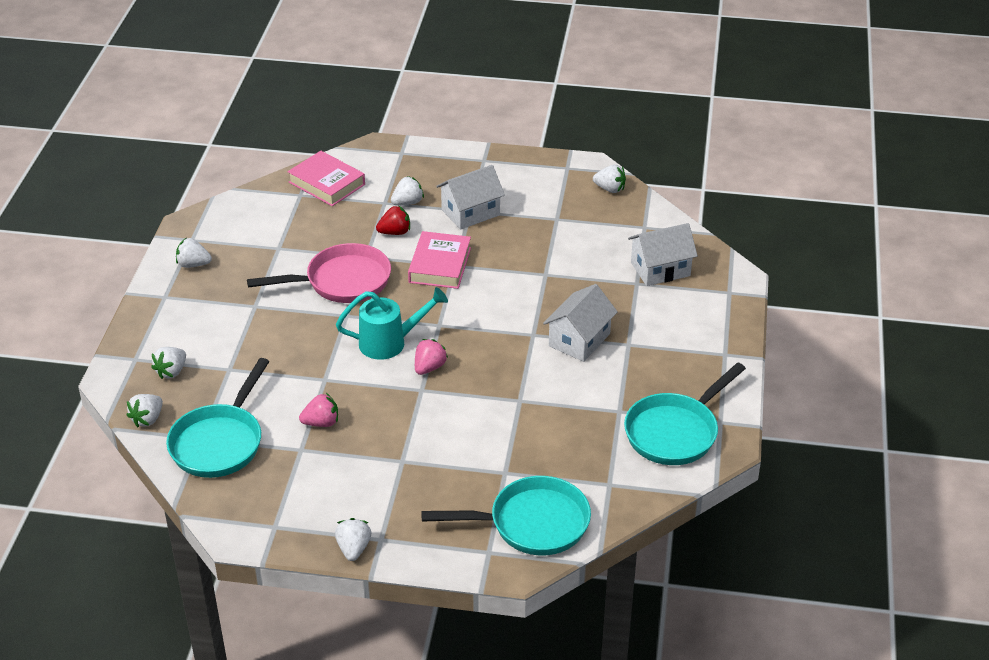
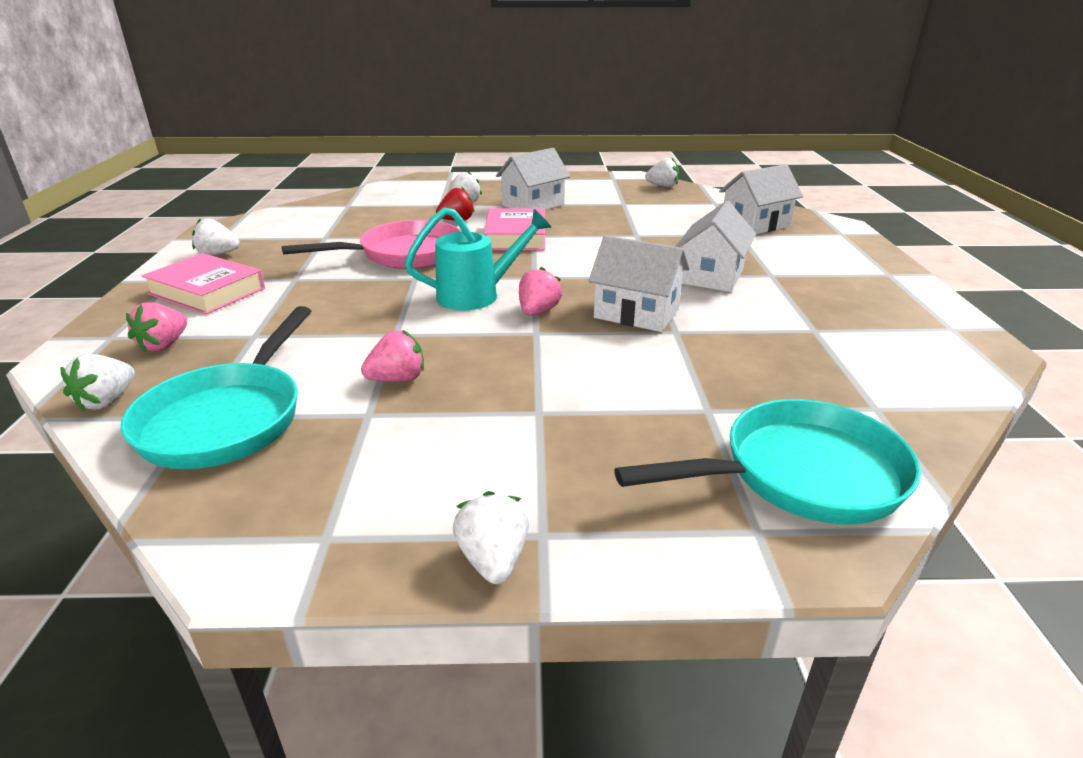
camera: 10 degrees left, 10 degrees down
white strawberry [151,347,186,379] -> pink strawberry [126,302,187,353]
pink book [288,151,365,206] -> pink book moved to [142,253,265,314]
turquoise pan [624,362,746,465] -> none
none -> white house [589,235,689,332]

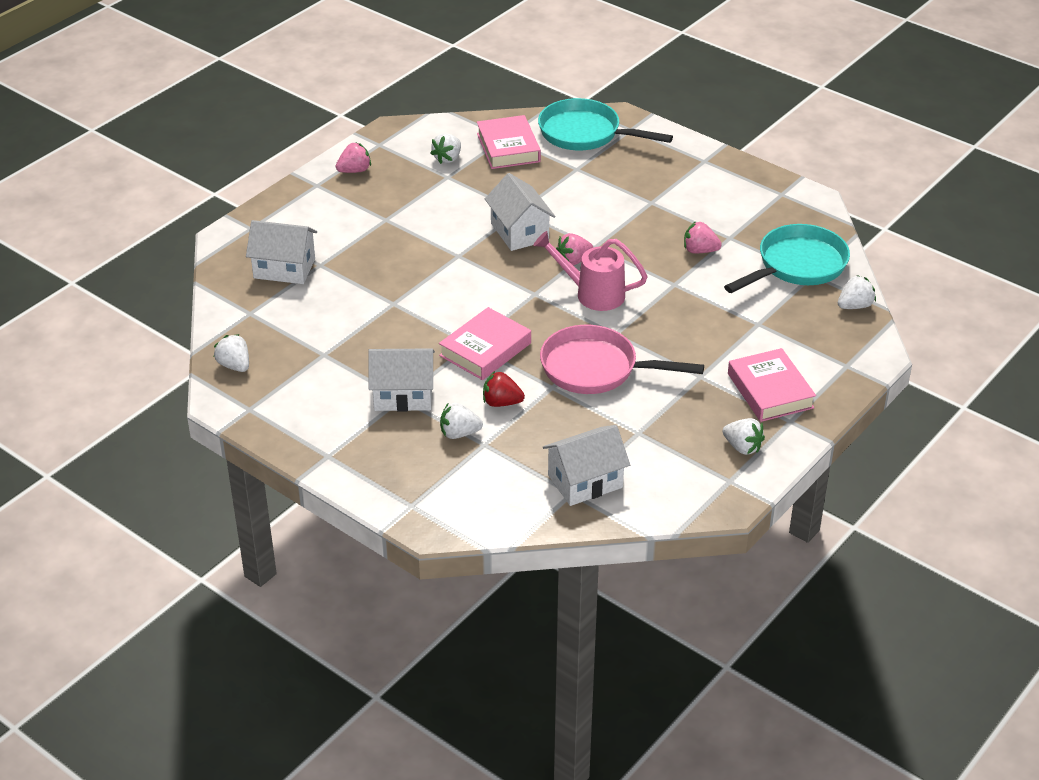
camera: 140 degrees left, 10 degrees up
pink strawberry [126,302,187,353] -> pink strawberry moved to [336,142,371,173]
turquoise watering can [405,207,551,310] -> pink watering can [533,231,648,311]
white strawberry [453,491,529,584] -> white strawberry moved to [430,133,461,164]
white house [675,201,756,292] -> white house moved to [543,425,630,506]
none -> pink book [477,115,541,169]

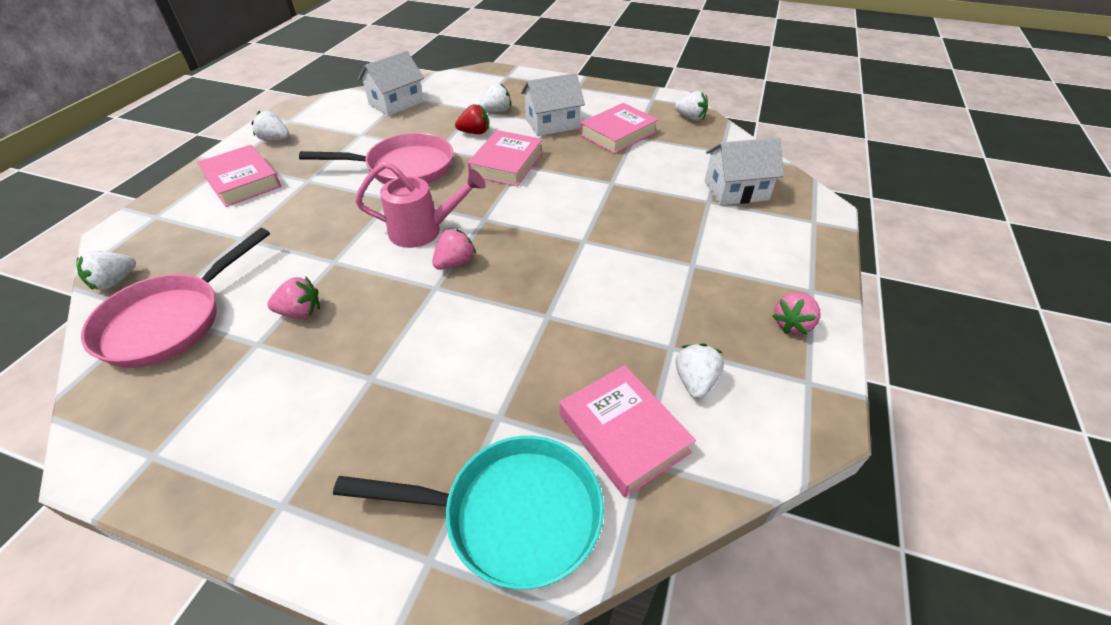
camera: 160 degrees right, 5 degrees up
white house [485,173,556,251] -> none
turquoise pan [724,224,850,293] -> pink pan [81,228,270,368]
none -> pink book [580,103,659,154]

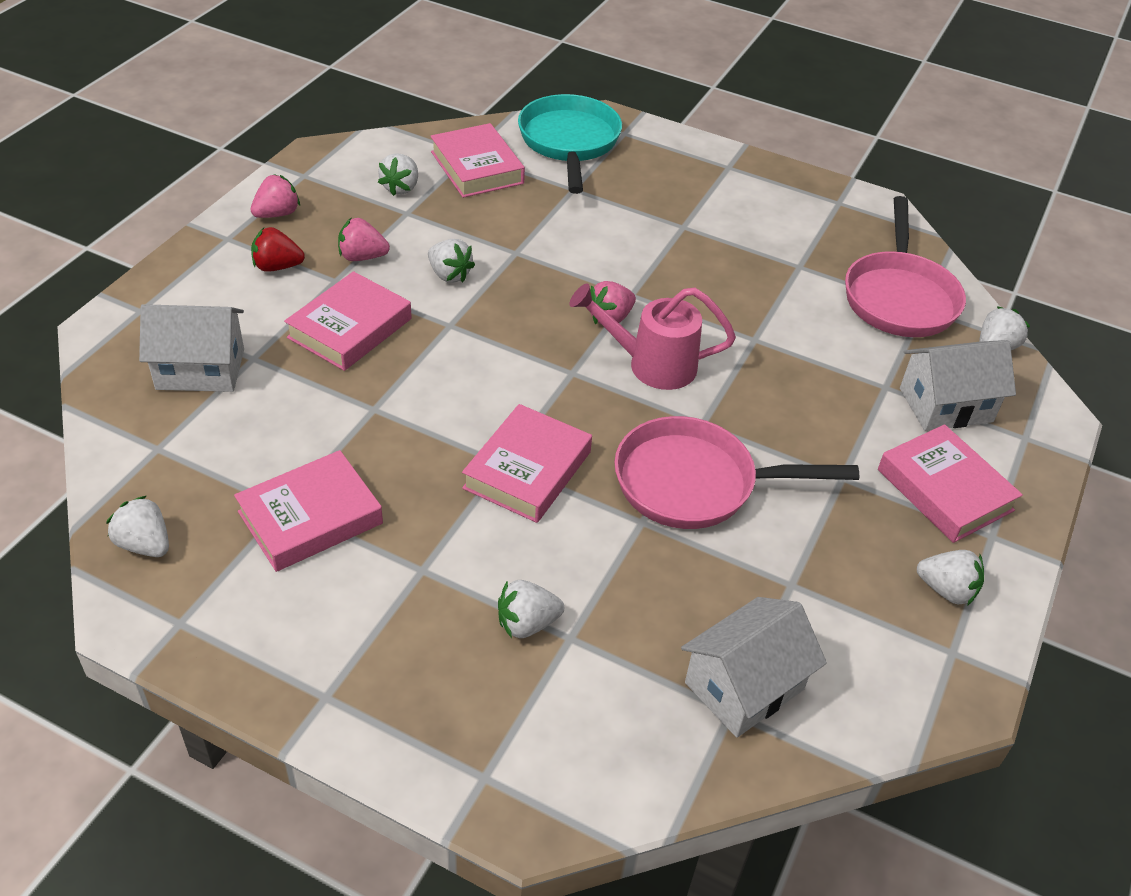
camera: 175 degrees left, 0 degrees up
pink pan [81,228,270,368] -> pink pan turned 150 degrees clockwise [845,196,966,337]
pink strawberry [267,277,320,319] -> pink strawberry moved to [338,218,390,261]
turquoise pan [333,436,604,589] -> turquoise pan turned 75 degrees clockwise [518,94,622,194]
red strawberry [455,104,489,134] -> red strawberry moved to [251,227,305,272]
white house [521,73,585,136] -> white house moved to [900,340,1016,431]
none -> pink book [284,271,412,371]
none -> white strawberry [428,239,475,283]

